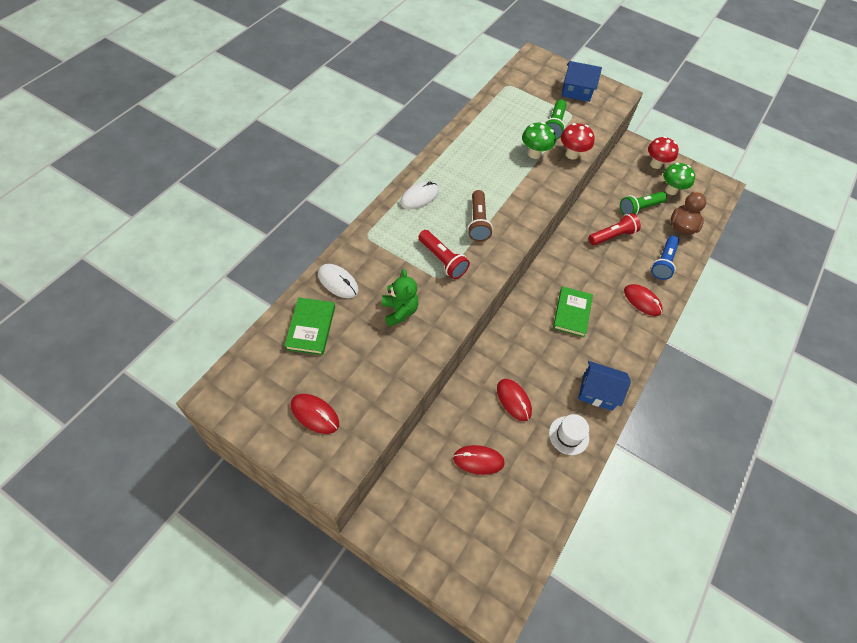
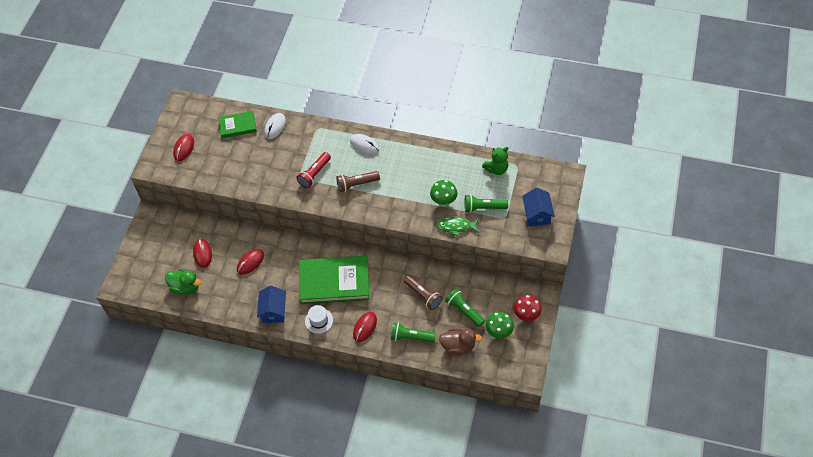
camera: 80 degrees right, 0 degrees up
green teddy bear [382,269,419,327] -> green teddy bear moved to [482,147,509,175]
white hat [549,414,589,455] -> white hat moved to [305,305,333,334]
green book [553,286,593,337] -> green book [299,256,370,304], size x1.84
red mushroom [561,123,594,160] -> green fish [437,217,479,236]
red flashlight [589,213,641,245] -> brown flashlight [403,275,442,310]
blue flashlight [651,236,679,280] -> green flashlight [391,322,436,343]
none -> green duck [165,269,201,295]

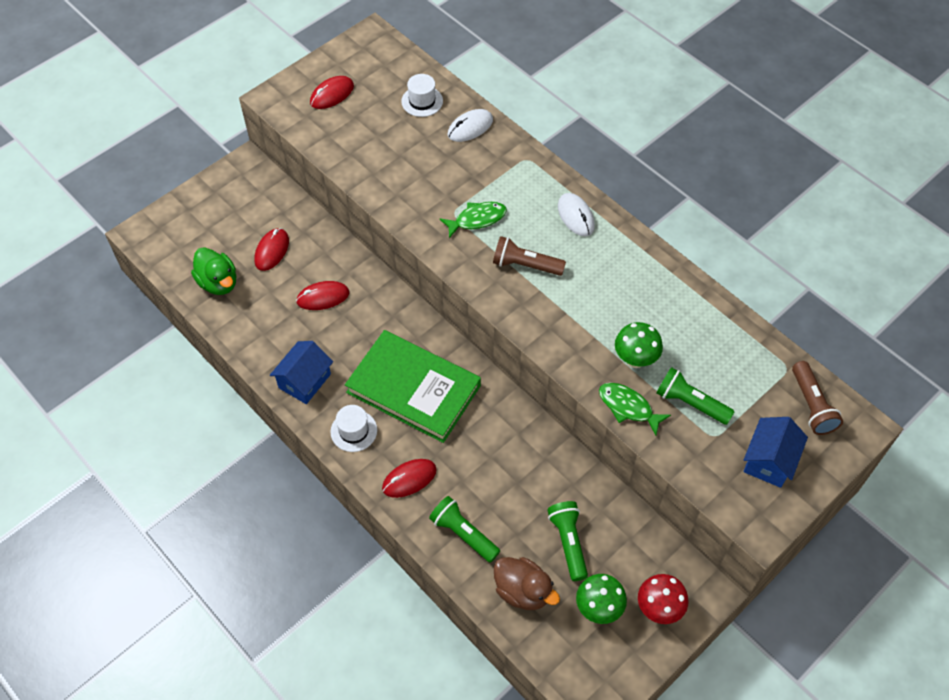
camera: 30 degrees right, 0 degrees up
green book [218,111,257,138] -> white hat [401,74,443,117]
red flashlight [297,152,331,188] -> green fish [440,202,507,238]
brown flashlight [403,275,442,310] -> brown flashlight moved to [792,361,843,435]
green teddy bear [482,147,509,175] -> none

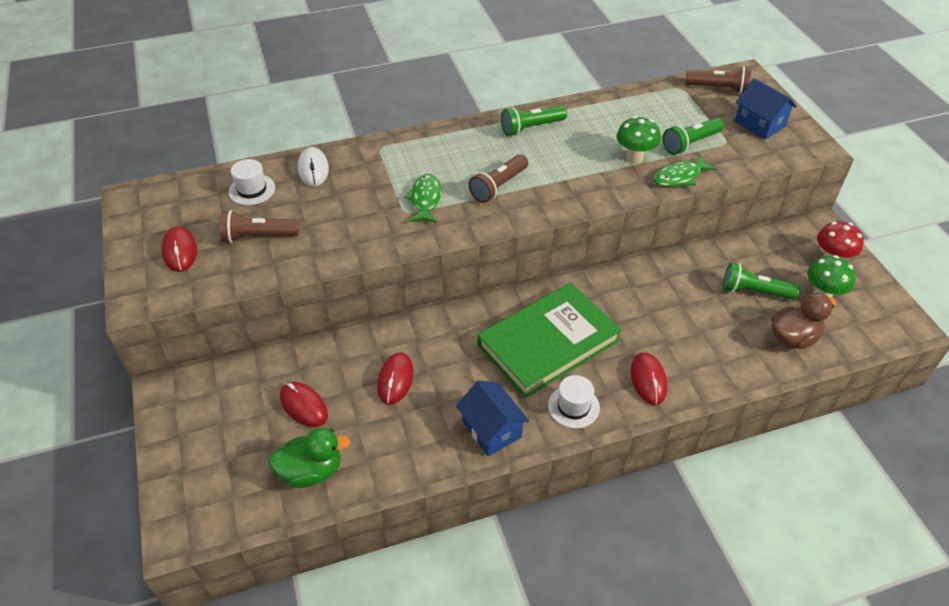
camera: 65 degrees left, 10 degrees down
green flashlight [429,496,500,563] -> green flashlight moved to [501,105,567,136]
white mouse [558,193,595,236] -> none
none -> brown flashlight [219,210,299,243]

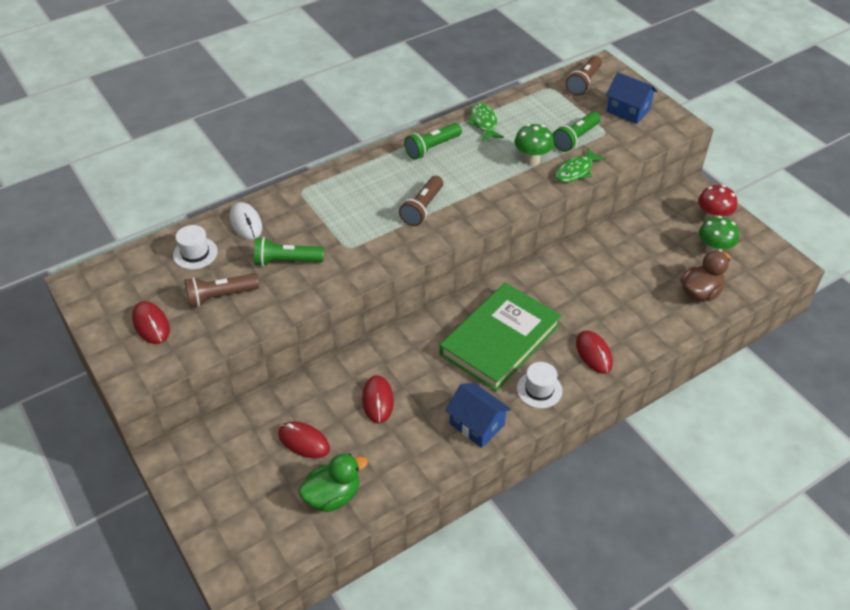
camera: 15 degrees left, 0 degrees up
green fish [404,174,441,223] -> green fish moved to [468,103,504,141]
brown flashlight [685,66,751,94] -> brown flashlight turned 120 degrees clockwise [566,56,602,96]
green flashlight [723,263,800,300] -> green flashlight moved to [254,237,324,266]

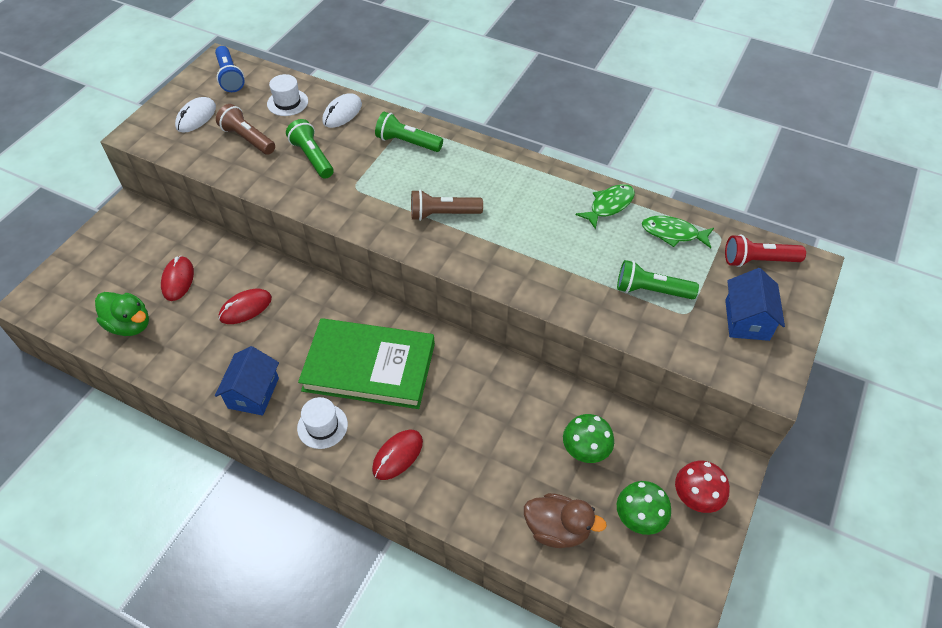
camera: 60 degrees right, 5 degrees up
red mouse [132,301,170,344] -> white mouse [175,97,216,133]
green flashlight [404,123,462,160] -> green flashlight moved to [375,112,443,152]
green mushroom [514,124,554,166] -> green mushroom moved to [563,414,614,463]
green fish [555,148,606,182] -> green fish moved to [642,216,714,248]
brown flashlight [566,56,602,96] -> red flashlight [725,235,806,267]
none -> blue flashlight [215,46,244,92]

